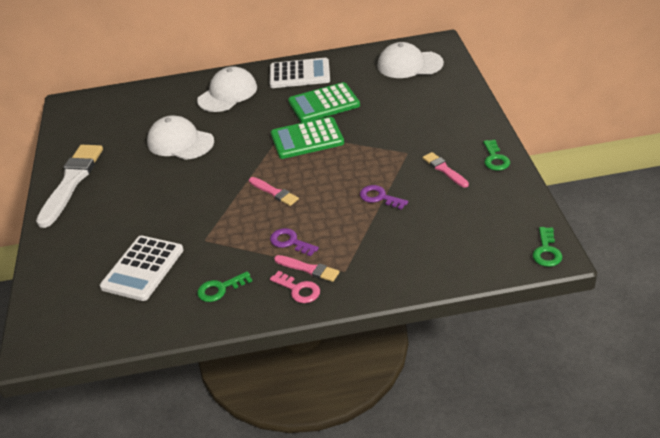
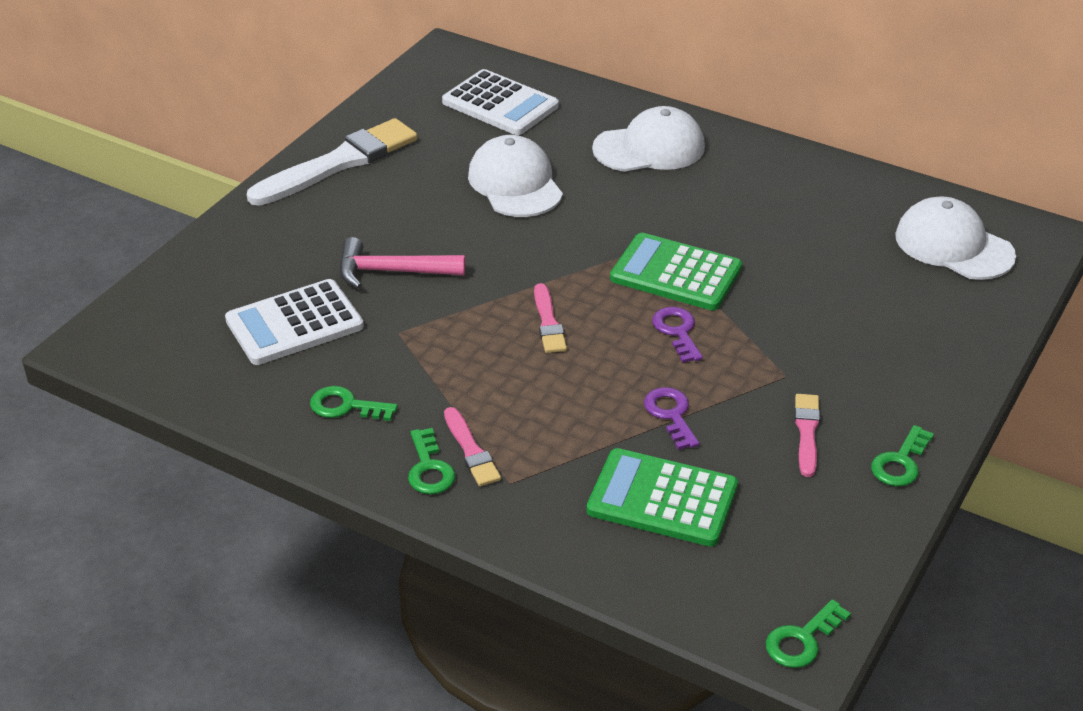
camera: 35 degrees right, 0 degrees up
white calculator [270,58,330,88] -> white calculator moved to [442,69,559,135]
purple key [270,228,319,256] -> purple key moved to [652,307,703,363]
pink key [270,271,320,303] -> green key [408,428,456,494]
green calculator [288,82,360,123] -> green calculator moved to [587,448,738,547]
none -> pink hammer [339,237,465,289]

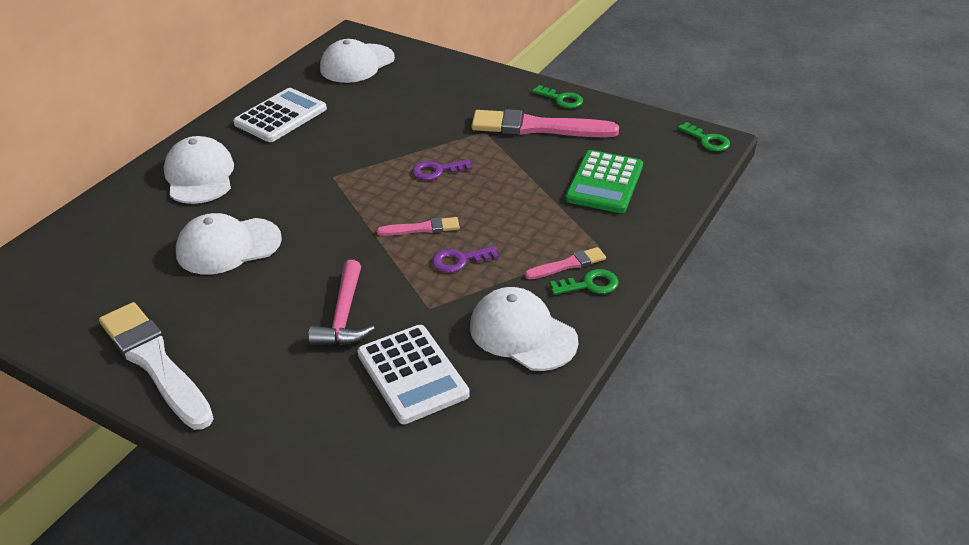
camera: 90 degrees left, 0 degrees up
green key [310,386,398,421] -> white cap [470,287,578,371]
white calculator [442,69,559,135] -> white calculator moved to [233,88,327,142]
green calculator [610,233,742,310] -> none
purple key [644,387,699,450] -> purple key moved to [432,246,499,273]
pink brush [795,394,820,477] -> pink brush [471,109,619,137], size x2.04

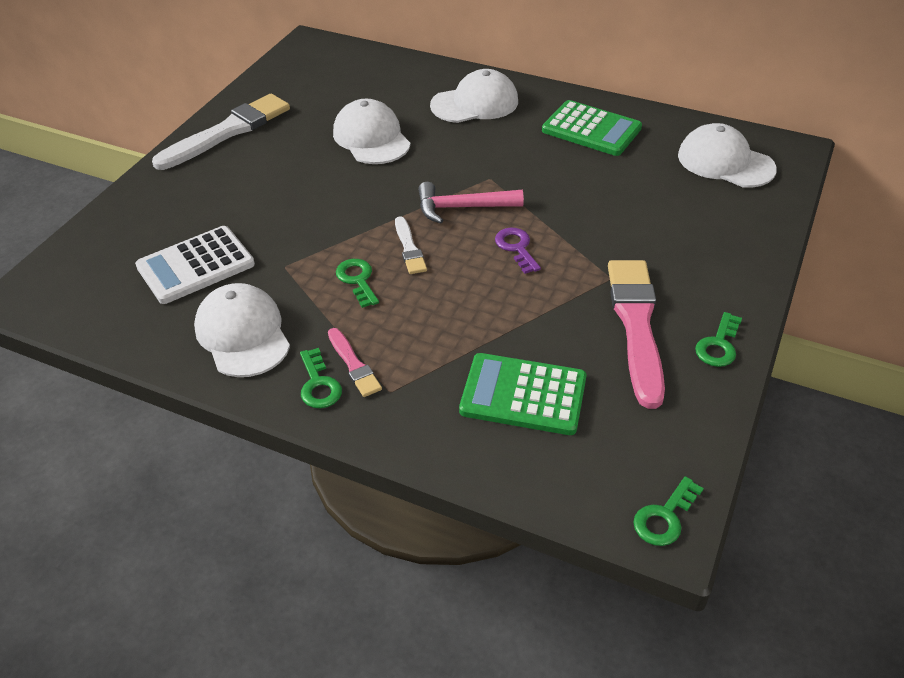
camera: 85 degrees right, 5 degrees up
white calculator [233,88,327,142] -> green calculator [542,100,642,156]
pink hammer [308,260,375,345] -> pink hammer moved to [418,182,524,223]
pink brush [377,217,460,236] -> white brush [395,216,427,274]
purple key [432,246,499,273] -> green key [336,259,379,308]
white cap [470,287,578,371] -> white cap turned 60 degrees counterclockwise [194,283,290,377]

